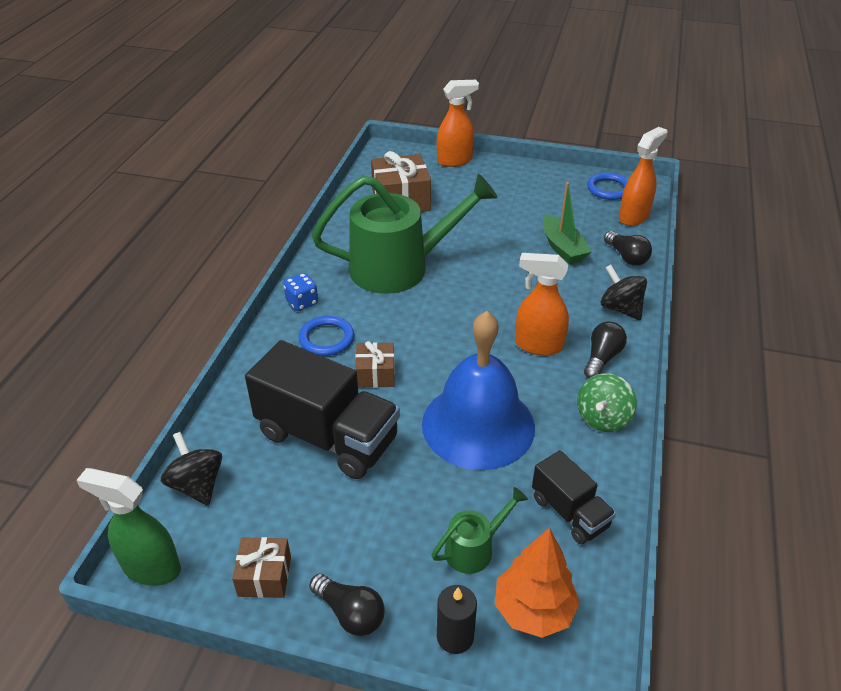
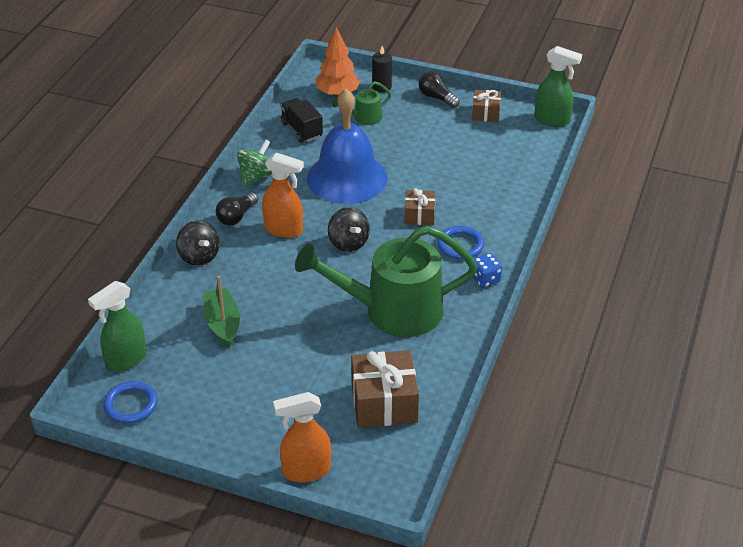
camera: 175 degrees left, 0 degrees up
black spinning top [161,432,222,506] -> black spinning top moved to [328,207,370,252]
black truck [245,340,400,479] -> none
black light bulb [604,231,652,266] -> none
orange spray bottle [619,127,668,226] -> green spray bottle [88,281,147,372]

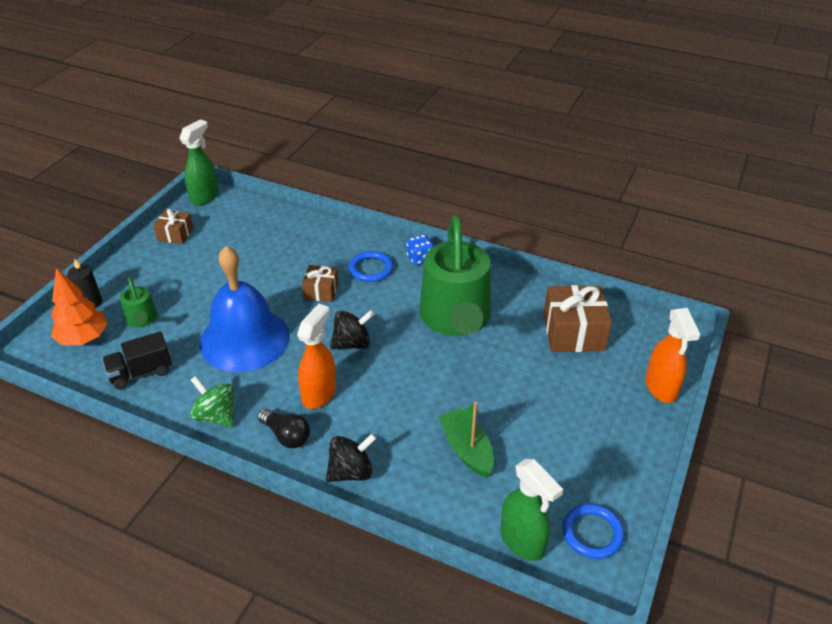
camera: 85 degrees left, 0 degrees up
green boat [204,276,240,348] -> green boat turned 75 degrees clockwise [438,402,494,477]
black light bulb [418,72,460,108] -> none

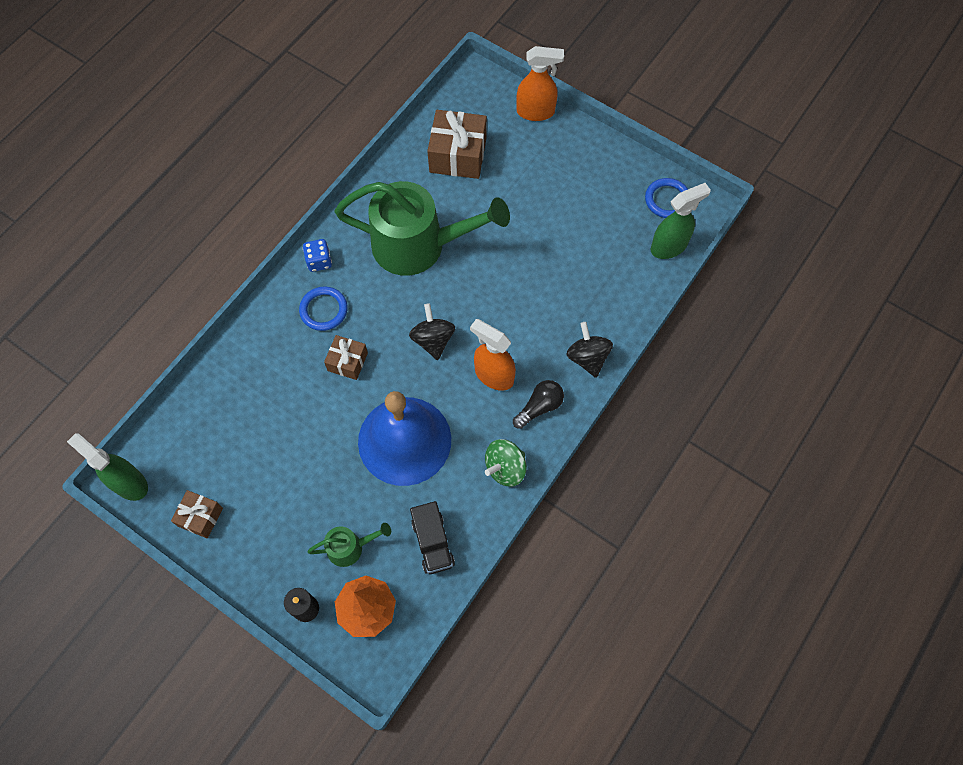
camera: 80 degrees left, 25 degrees up
green boat [438,402,494,477] -> none

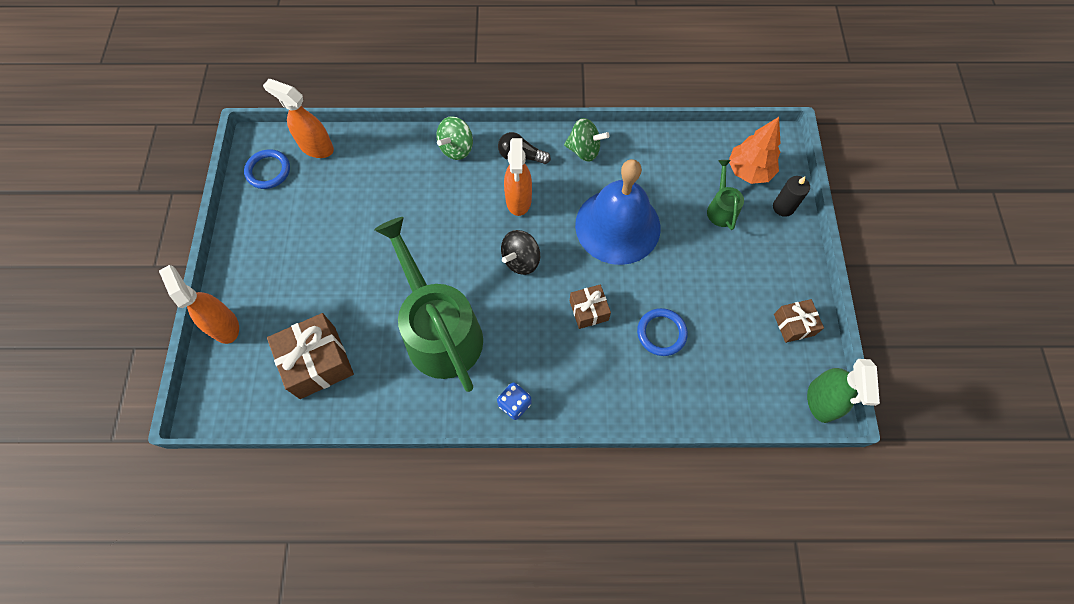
camera: 125 degrees left, 0 degrees up
blue ring [299,287,348,331] -> blue ring moved to [637,308,688,356]
green watering can [307,523,391,567] -> green watering can turned 45 degrees clockwise [707,160,744,230]
black truck [410,501,455,574] -> none
black spinning top [566,322,613,378] -> green spinning top [436,116,473,160]
green spray bottle [651,183,711,259] -> orange spray bottle [263,79,334,158]

